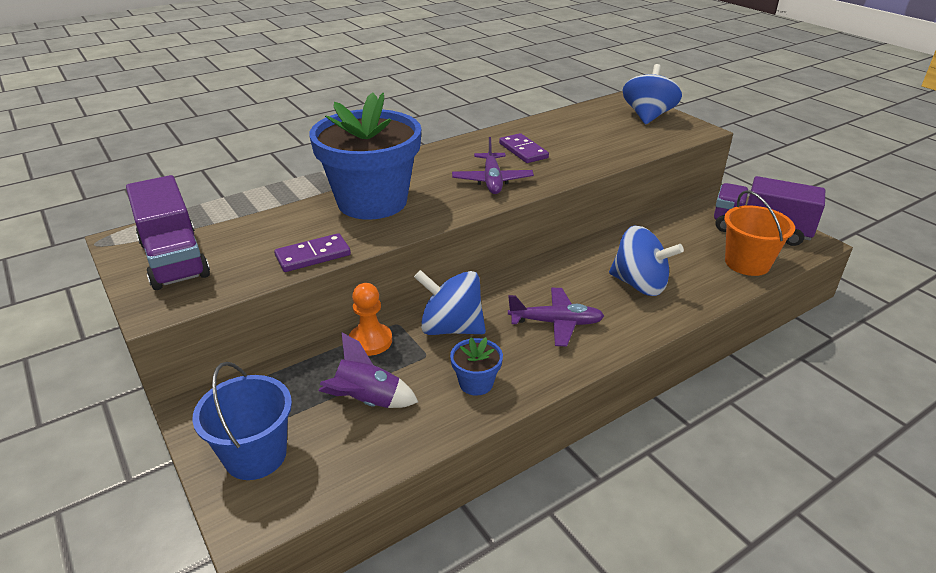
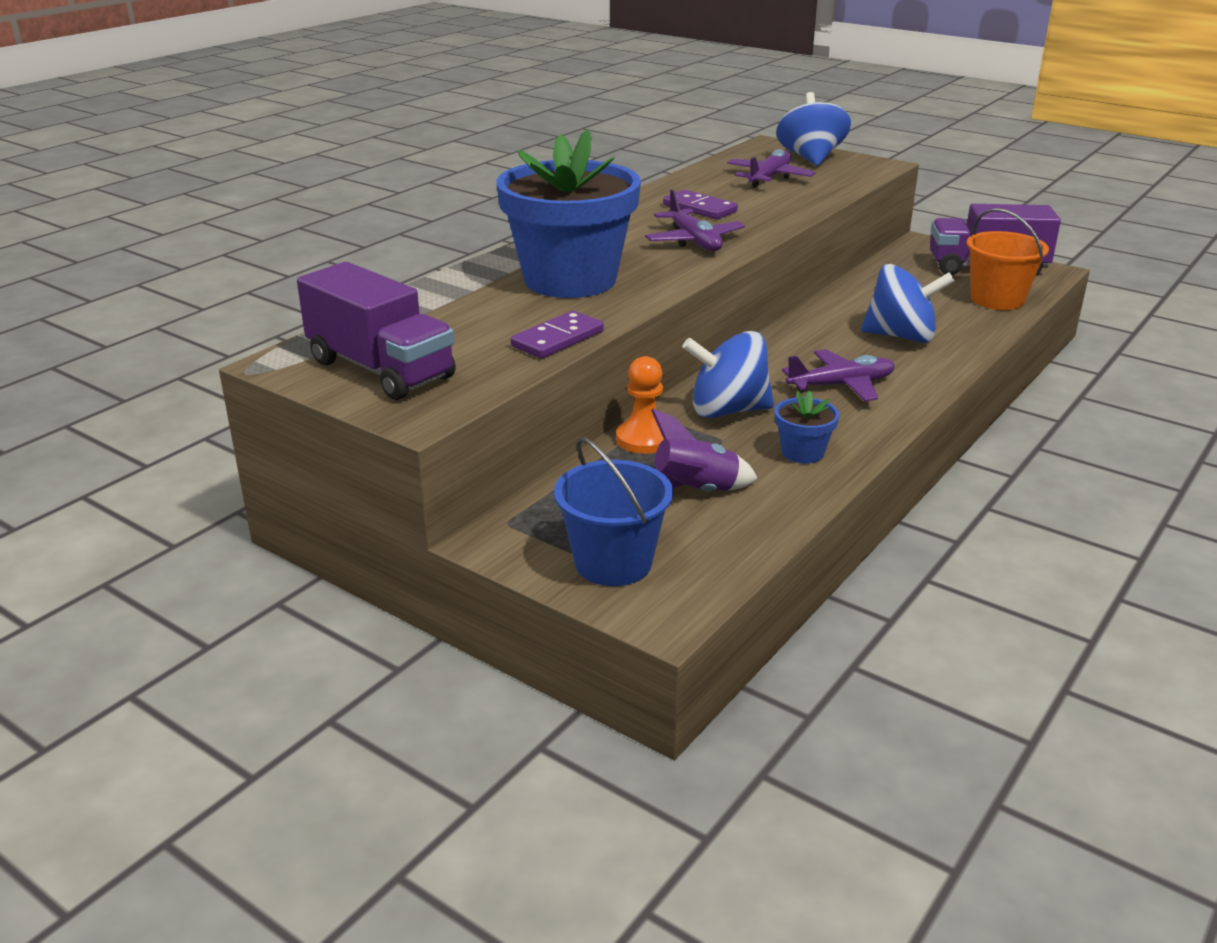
camera: 20 degrees left, 5 degrees down
none -> purple plane [727,149,816,188]

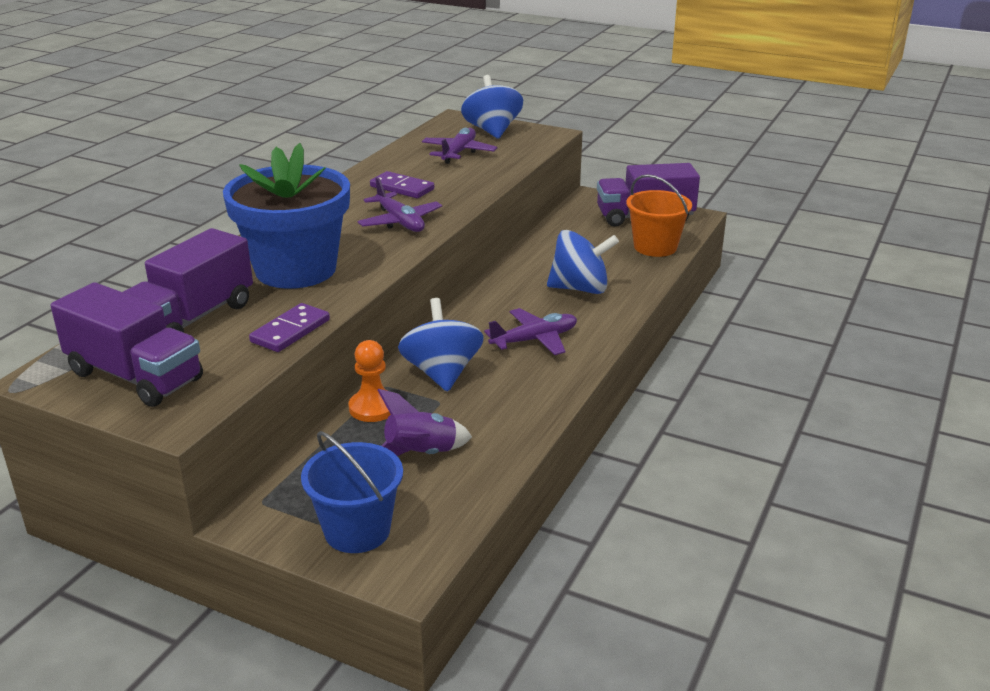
camera: 10 degrees left, 0 degrees up
blue spinning top [682,331,774,418] -> blue spinning top turned 90 degrees clockwise [398,298,484,392]
blue flower pot [775,391,839,464] -> none
none -> purple truck [123,228,253,333]

